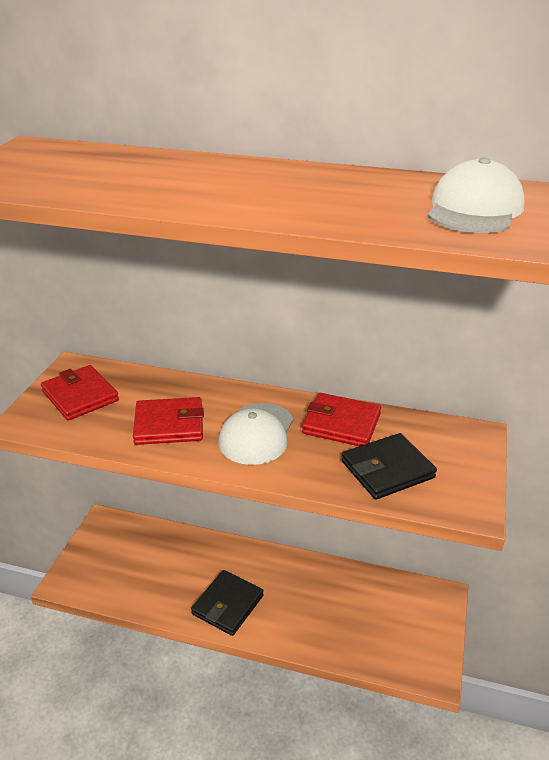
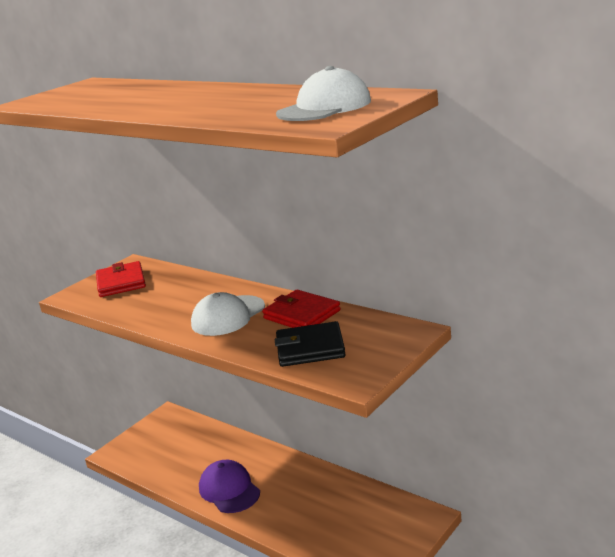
camera: 25 degrees right, 10 degrees down
red wallet [133,397,204,445] -> none
black wallet [191,570,264,636] -> purple cap [199,460,260,513]

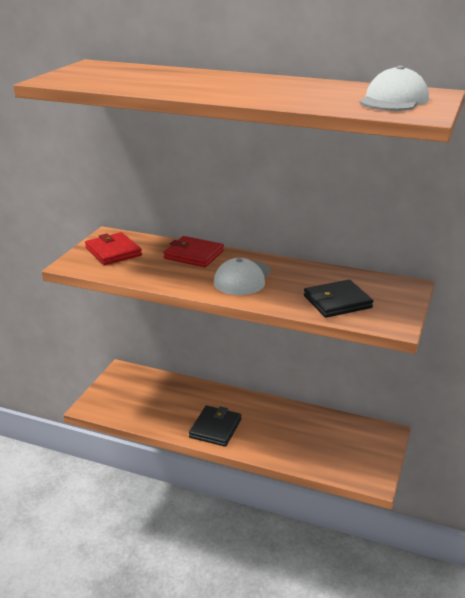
camera: 20 degrees left, 5 degrees up
purple cap [199,460,260,513] -> black wallet [189,406,241,447]
red wallet [262,290,341,328] -> red wallet moved to [163,236,224,267]

